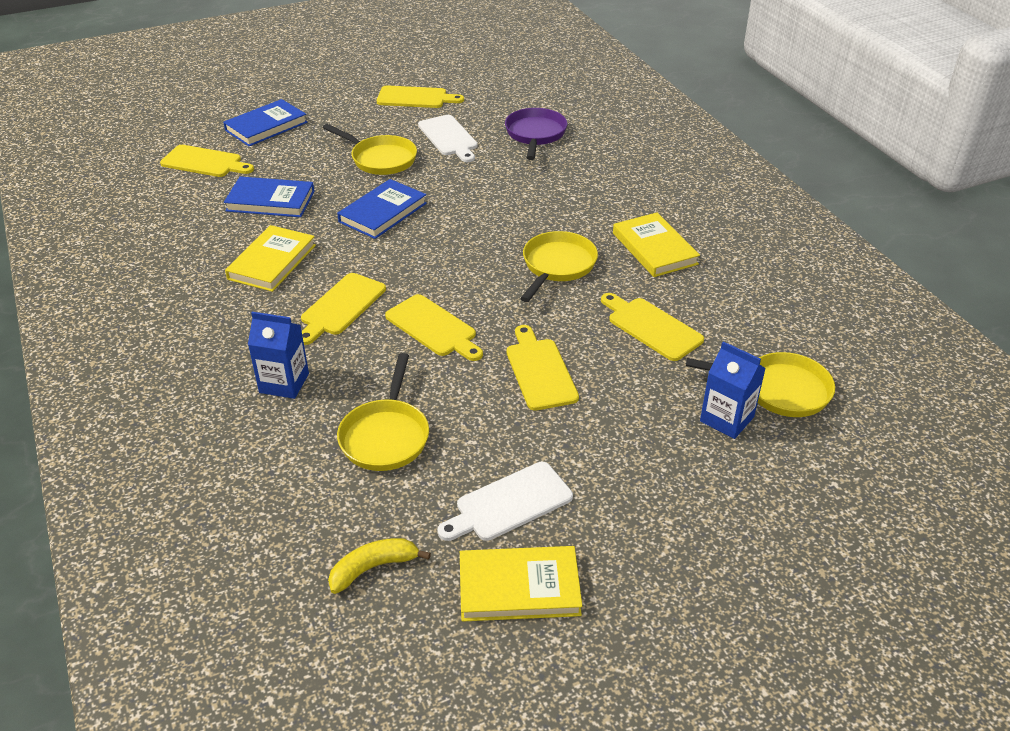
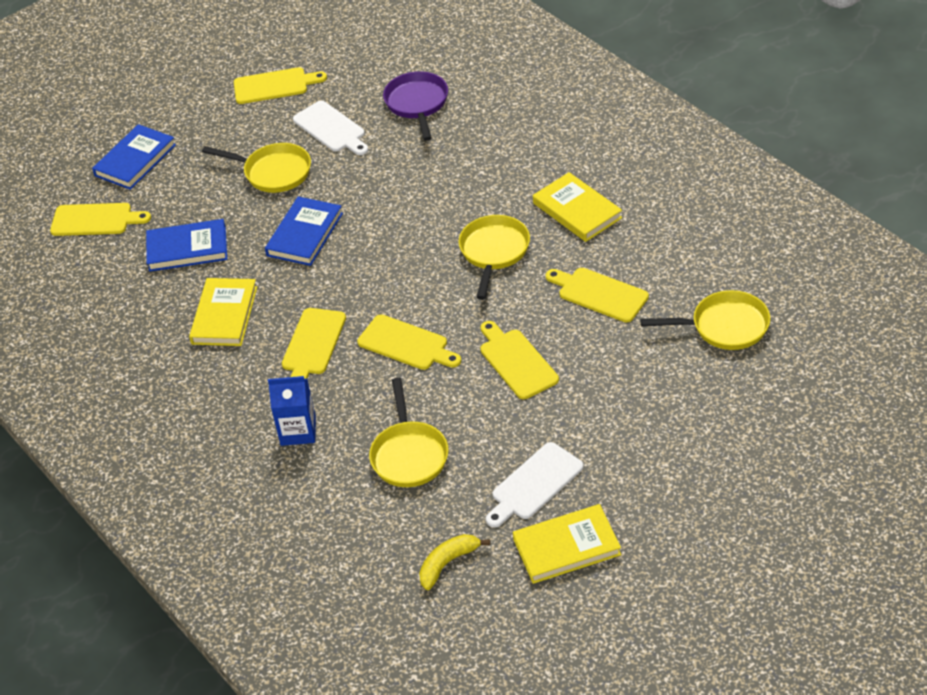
camera: 10 degrees left, 5 degrees up
blue carton [700,341,766,439] -> none

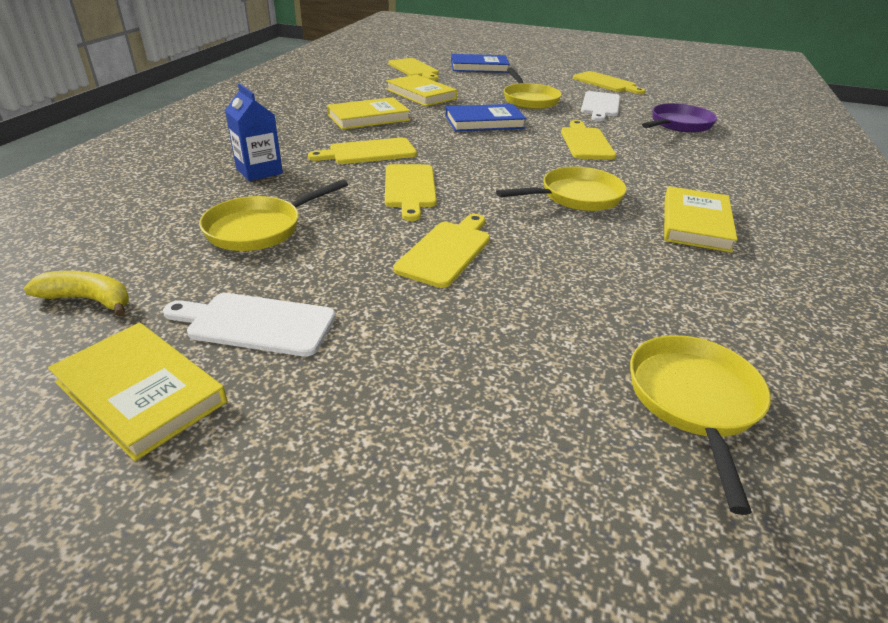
camera: 50 degrees right, 10 degrees down
blue book [146,219,227,272] -> yellow book [386,75,457,106]
yellow cutting board [546,268,649,322] -> yellow cutting board moved to [561,120,616,160]
yellow pan [641,290,770,350] -> yellow pan turned 135 degrees counterclockwise [630,335,771,515]

